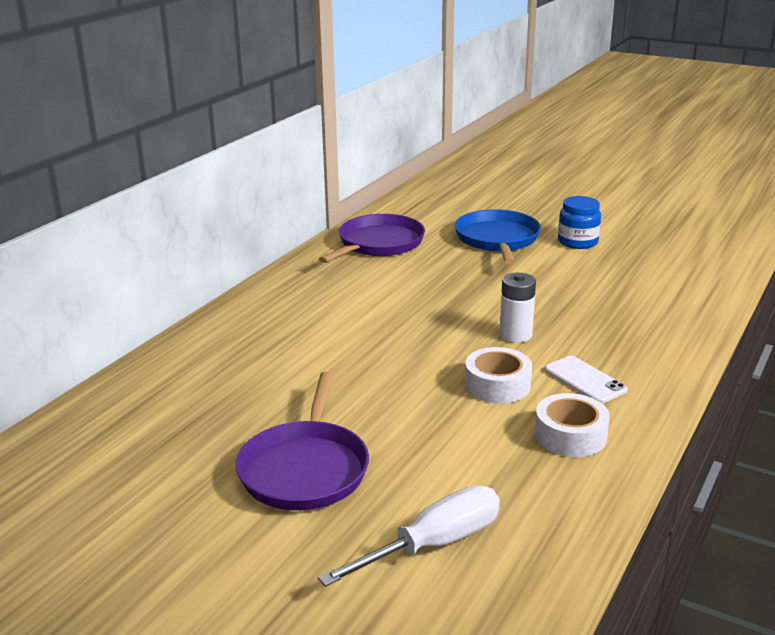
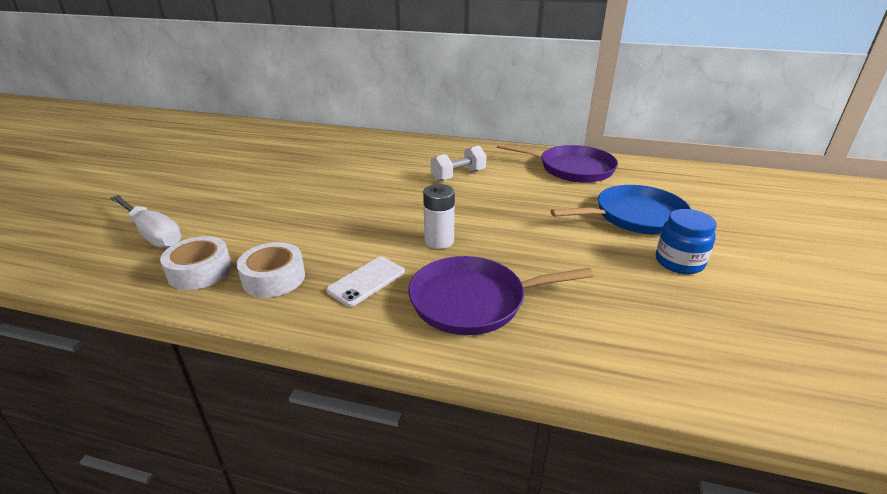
camera: 75 degrees right, 5 degrees up
purple pan [236,372,369,510] -> purple pan moved to [409,256,593,335]
white tape [465,347,532,403] -> white tape moved to [160,236,232,290]
none -> white dumbbell [431,146,487,182]

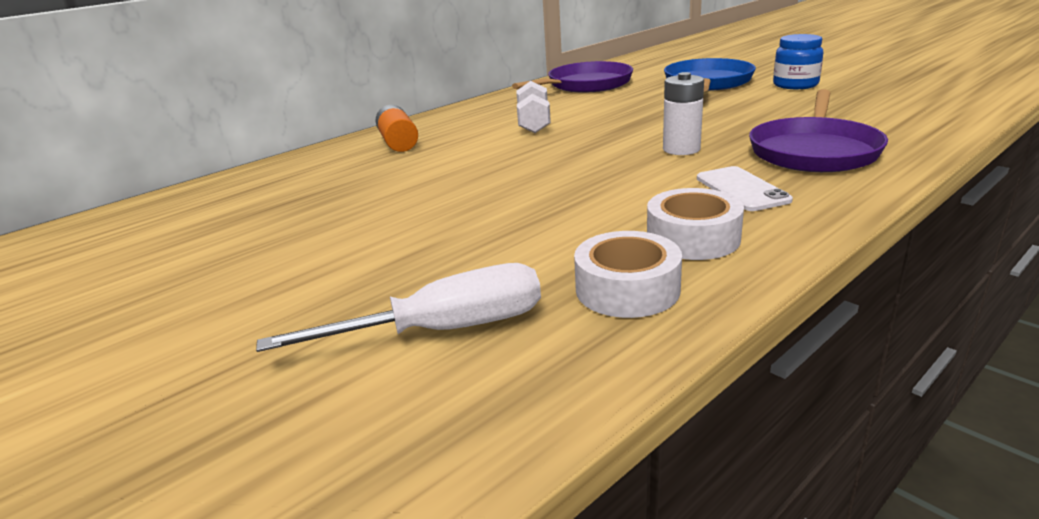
camera: 55 degrees left, 5 degrees down
none -> orange battery [375,105,418,152]

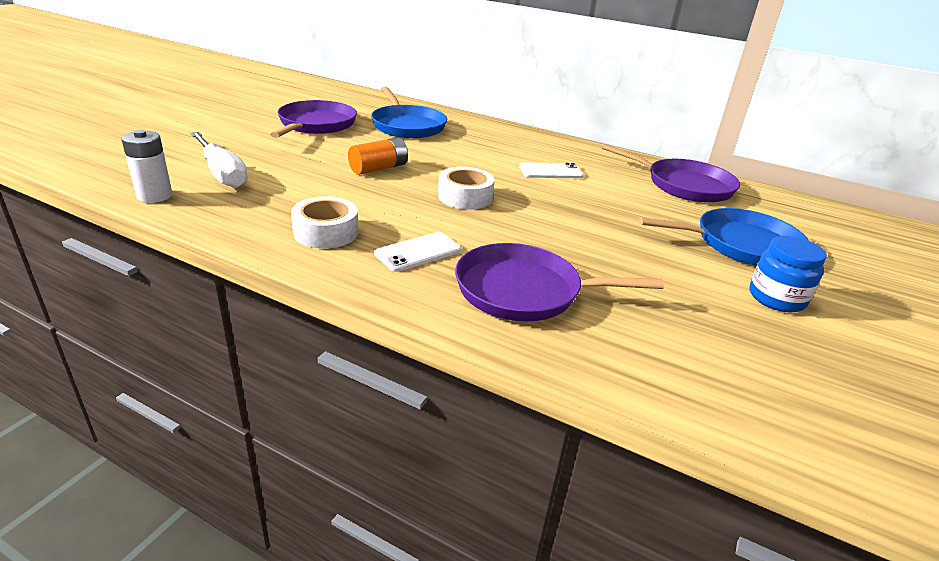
camera: 65 degrees right, 5 degrees up
orange battery [375,105,418,152] -> orange battery moved to [348,137,408,175]
white dumbbell [516,81,551,133] -> white phone [519,162,584,178]
white tape [574,231,682,318] -> white tape moved to [438,167,495,210]
white battery [663,72,704,155] -> white battery moved to [121,130,172,203]
none -> purple pan [270,100,357,138]
none -> blue pan [371,87,447,138]

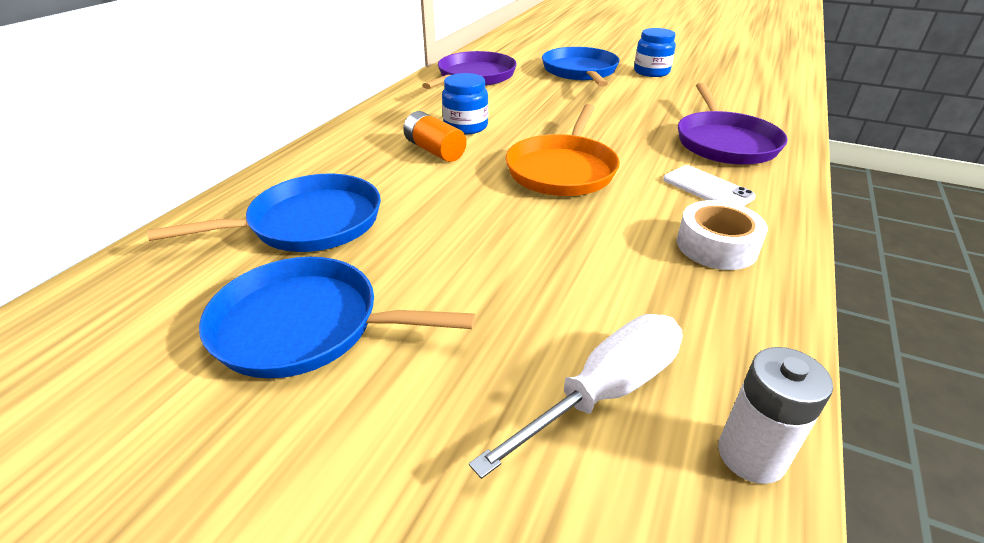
camera: 90 degrees left, 5 degrees up
purple pan [270,100,357,138] -> blue pan [199,257,476,378]
orange battery [348,137,408,175] -> orange battery moved to [403,111,467,162]
white tape [438,167,495,210] -> orange pan [505,104,620,196]
white phone [519,162,584,178] -> blue jar [442,73,488,135]

